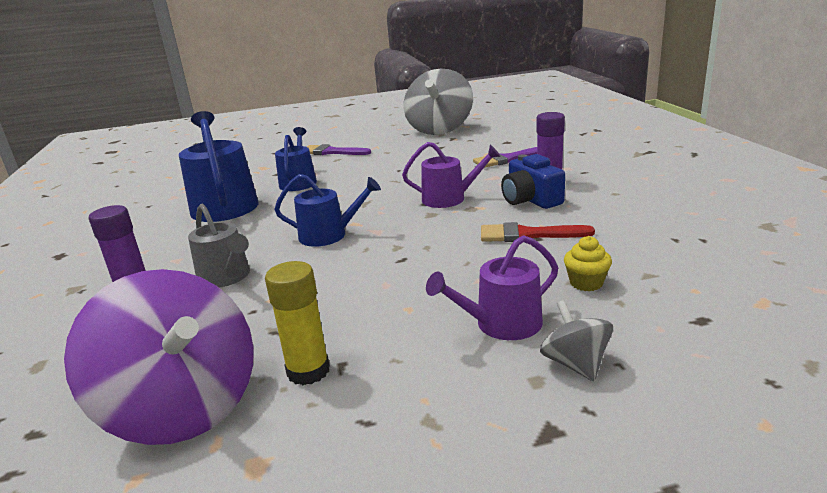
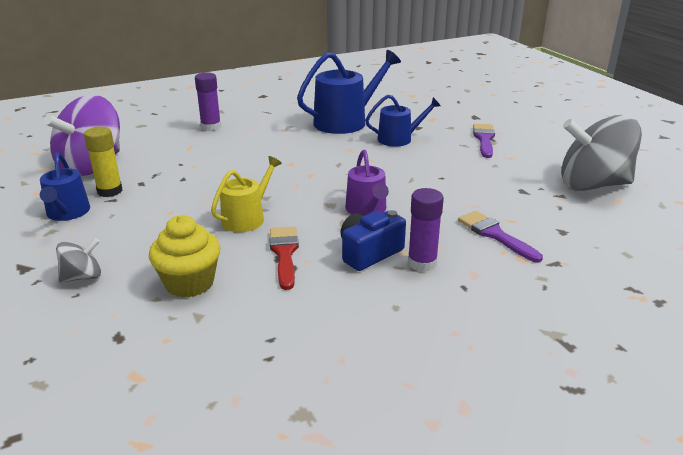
camera: 75 degrees right, 5 degrees up
grey watering can [188,204,250,288] -> none
blue watering can [274,174,381,247] -> blue watering can moved to [40,152,90,221]
purple watering can [426,235,558,340] -> none
yellow cupcake [564,236,612,291] -> yellow cupcake [149,215,220,298], size x1.78
none -> yellow watering can [211,156,282,232]

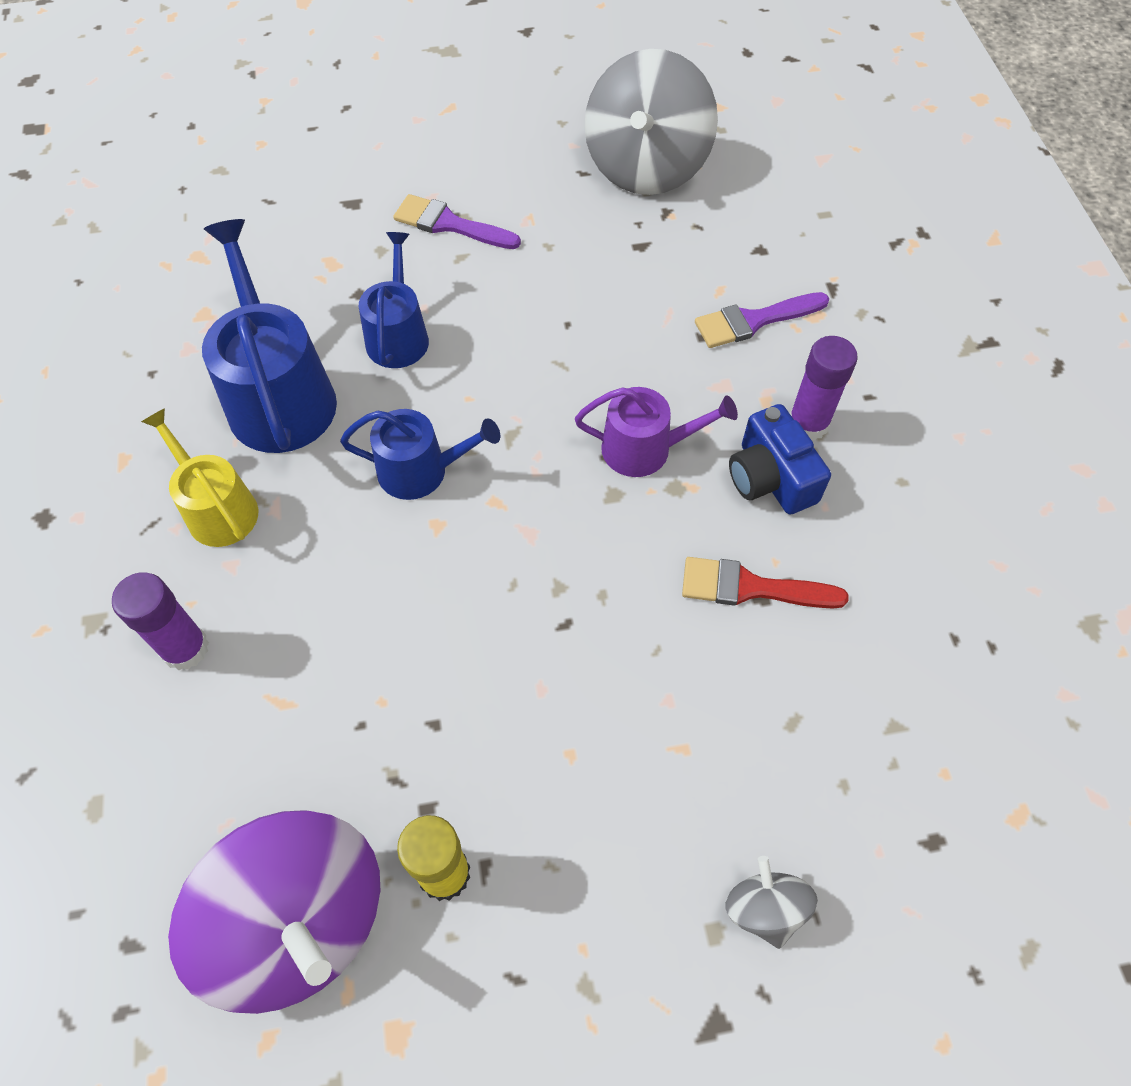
camera: 75 degrees left, 30 degrees up
blue watering can [40,152,90,221] -> blue watering can moved to [340,409,500,500]
yellow cupcake [149,215,220,298] -> none
yellow watering can [211,156,282,232] -> yellow watering can moved to [141,408,258,547]

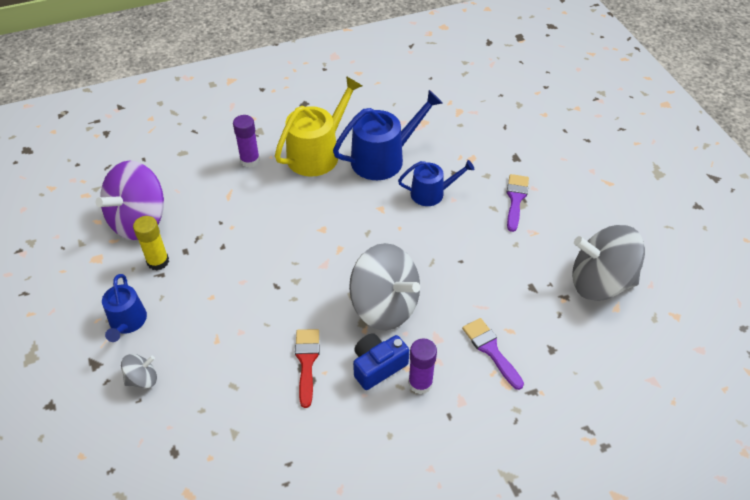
camera: 80 degrees right, 10 degrees down
yellow watering can [141,408,258,547] -> yellow watering can [275,76,362,177], size x1.64
blue watering can [340,409,500,500] -> blue watering can moved to [102,274,147,342]
purple watering can [575,387,738,477] -> grey spinning top [349,243,420,330]

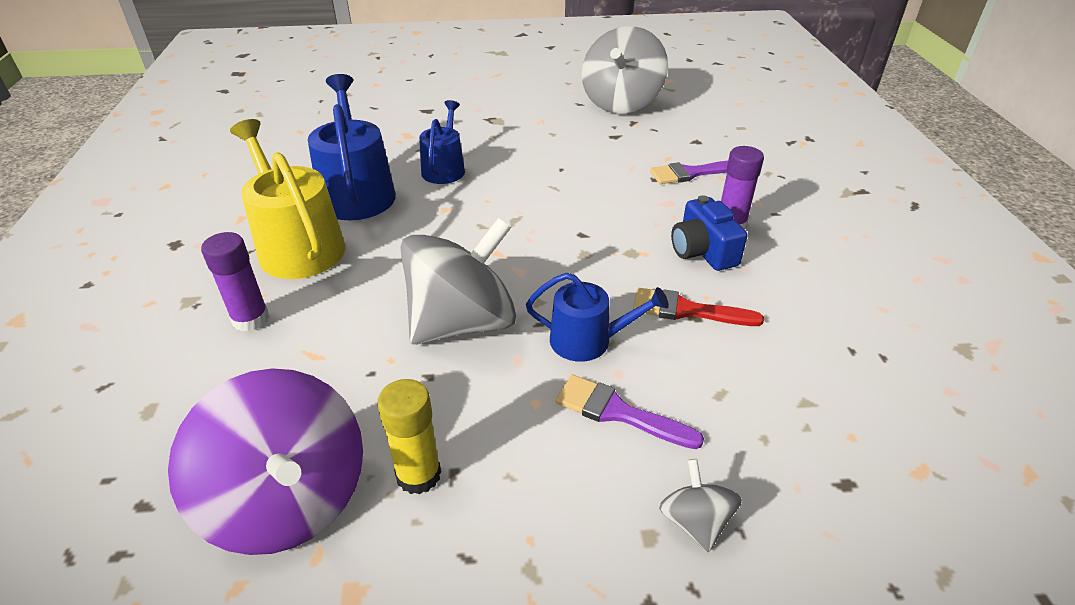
camera: 75 degrees left, 10 degrees down
blue watering can [102,274,147,342] -> blue watering can moved to [526,273,669,362]
grey spinning top [349,243,420,330] -> grey spinning top moved to [400,218,516,345]
purple brush [506,174,529,232] -> purple brush moved to [555,375,704,449]

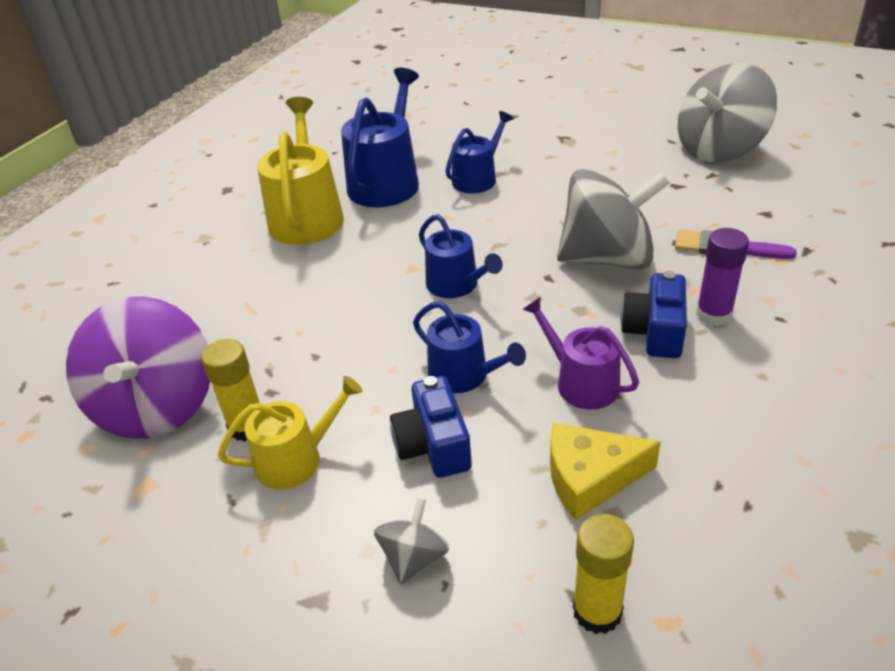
camera: 35 degrees right, 0 degrees up
purple glue stick [201,232,269,331] -> none
grey spinning top [400,218,516,345] -> grey spinning top moved to [557,169,670,269]
purple brush [555,375,704,449] -> blue camera [390,376,472,478]
red brush [633,288,764,326] -> purple watering can [522,297,639,409]
none -> yellow watering can [218,376,363,489]
none -> blue watering can [419,214,503,298]
none -> yellow cheese [550,422,661,520]
none -> yellow glue stick [573,514,634,634]

